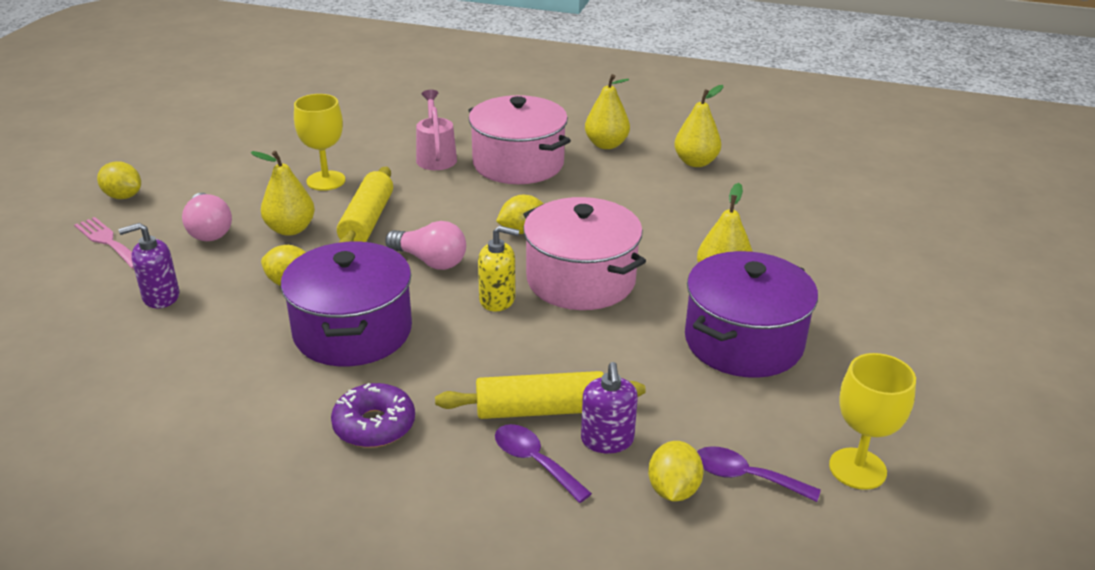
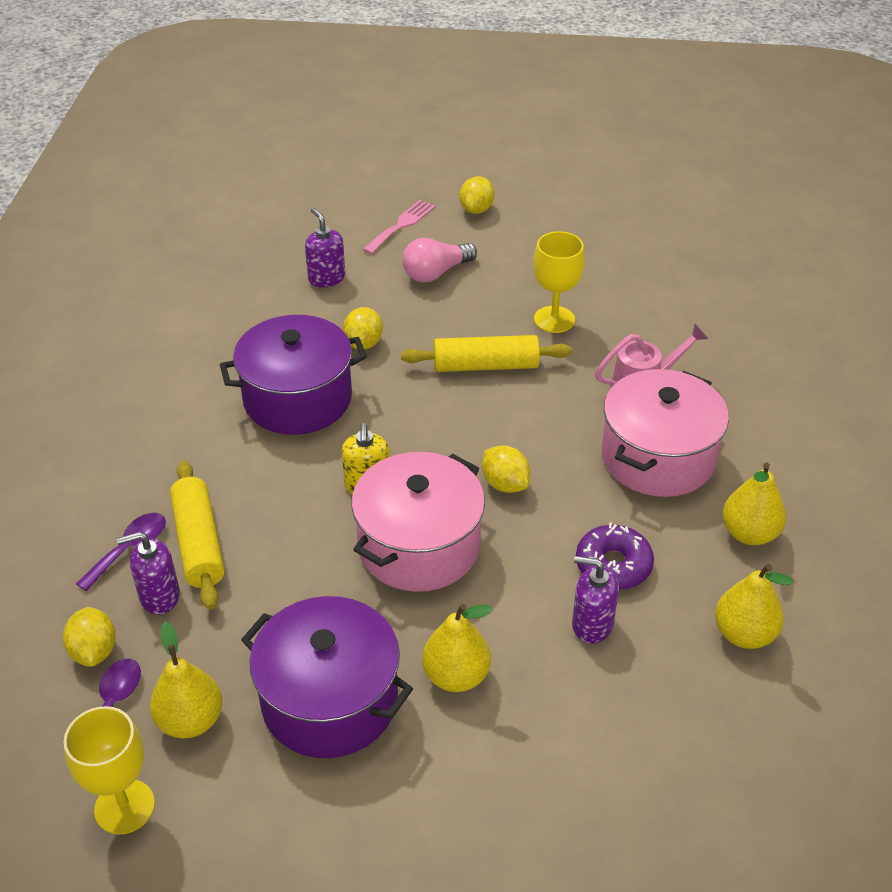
camera: 80 degrees right, 10 degrees up
yellow pear [250,151,315,236] -> yellow pear moved to [150,622,222,738]
purple donut [331,383,415,448] -> purple donut moved to [576,523,654,590]
pink light bulb [385,221,466,270] -> none
yellow lemon [648,441,704,502] -> yellow lemon turned 75 degrees clockwise [63,607,116,667]
none -> purple soap dispenser [572,556,619,644]

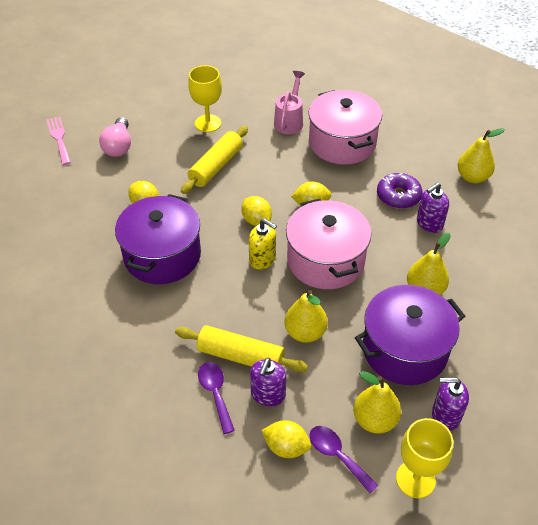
camera: 55 degrees left, 5 degrees up
purple soap dispenser [305,208,345,287] -> purple soap dispenser moved to [432,377,469,431]
yellow lemon [459,176,495,214] -> yellow lemon moved to [241,196,272,226]
yellow pear [722,463,786,545] -> yellow pear moved to [284,290,328,343]

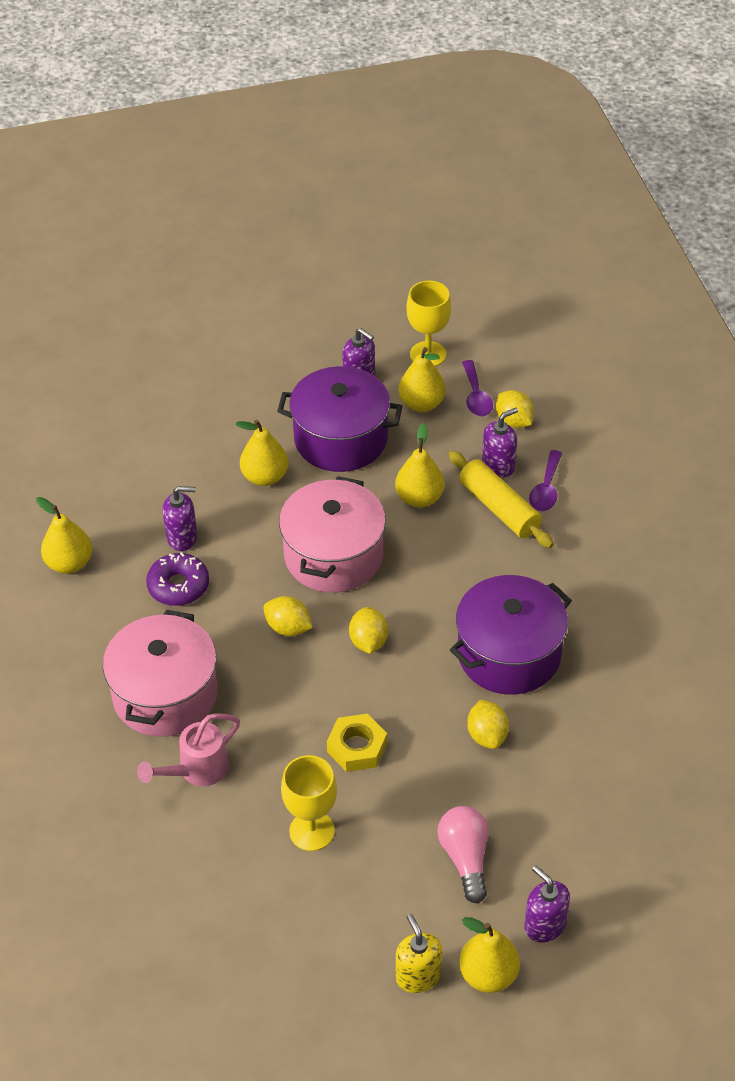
camera: 145 degrees left, 0 degrees up
pink fork [47,117,71,165] -> purple soap dispenser [524,865,570,943]
pink light bulb [99,117,131,157] -> pink light bulb turned 45 degrees counterclockwise [437,806,489,903]
yellow rolling pin [181,126,248,194] -> yellow nut [327,714,387,772]
yellow soap dispenser [248,219,277,270] -> yellow soap dispenser moved to [396,914,442,993]
none -> yellow pear [459,917,520,993]

